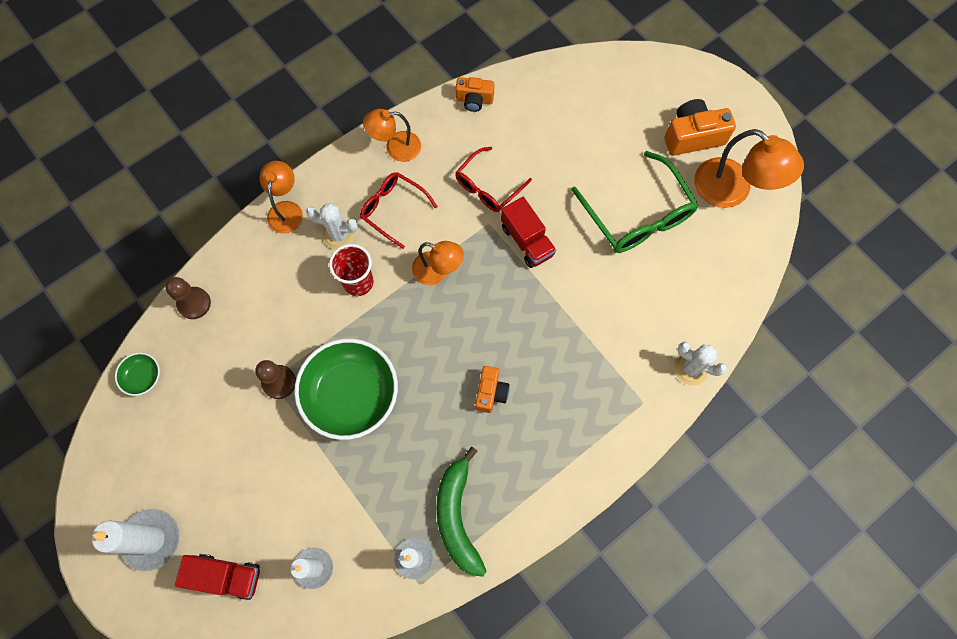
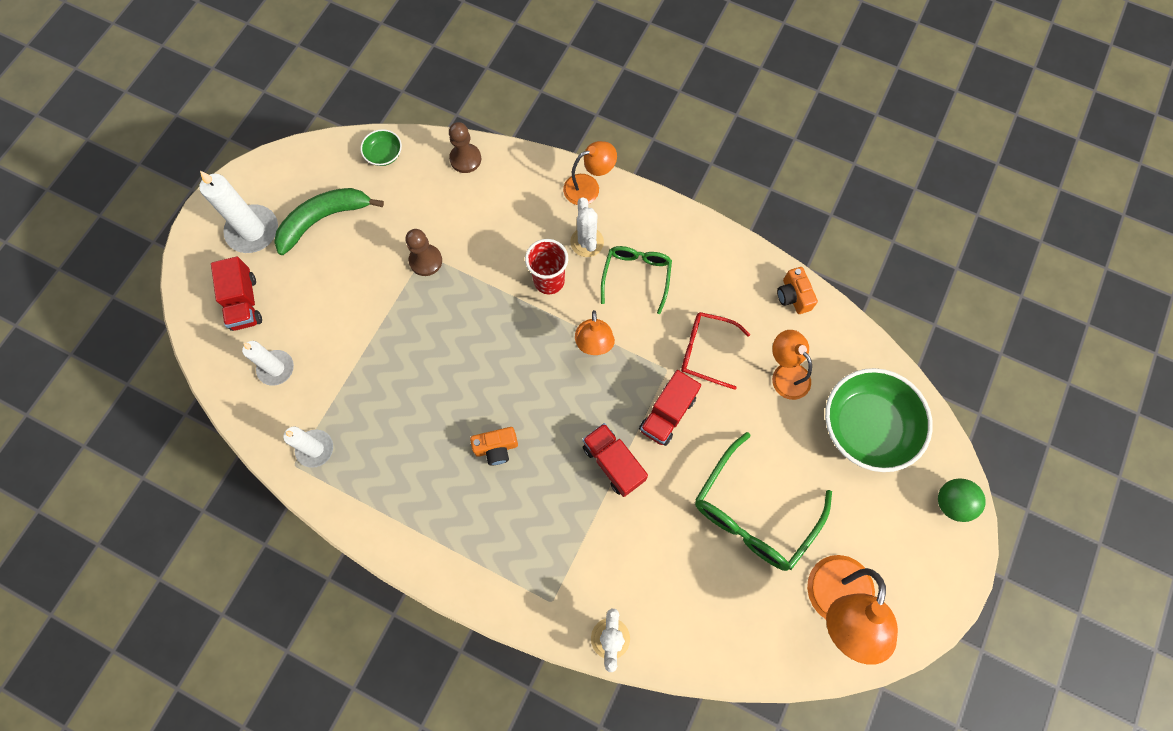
camera: 65 degrees right, 0 degrees up
green bowl [294,339,398,440] -> green bowl moved to [825,368,933,472]
red glasses [360,172,438,249] -> green glasses [601,246,672,314]
orange lamp [363,109,421,162] -> orange lamp moved to [772,330,812,400]
green banana [436,446,487,577] -> green banana moved to [274,188,384,255]
orange camera [664,99,736,156] -> none
none -> red truck [583,423,648,497]
none -> green ball [938,478,986,522]

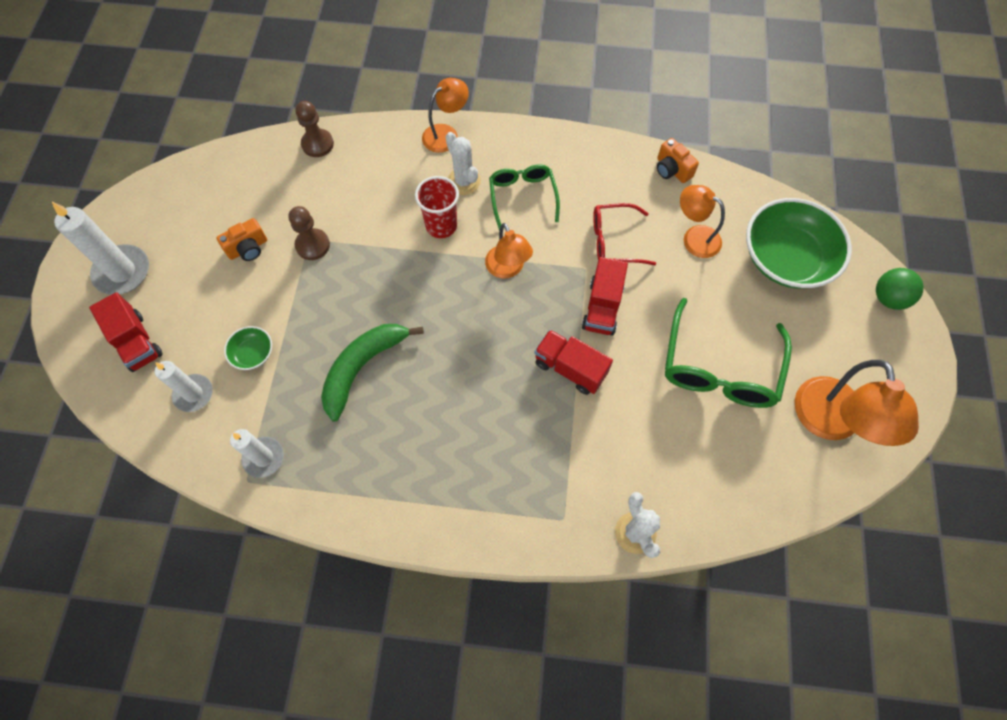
camera: 20 degrees left, 5 degrees down
green banana [274,188,384,255] -> green banana moved to [321,324,424,421]
green bowl [361,129,402,166] -> green bowl moved to [224,326,272,370]
orange camera [470,427,518,466] -> orange camera moved to [217,218,267,261]

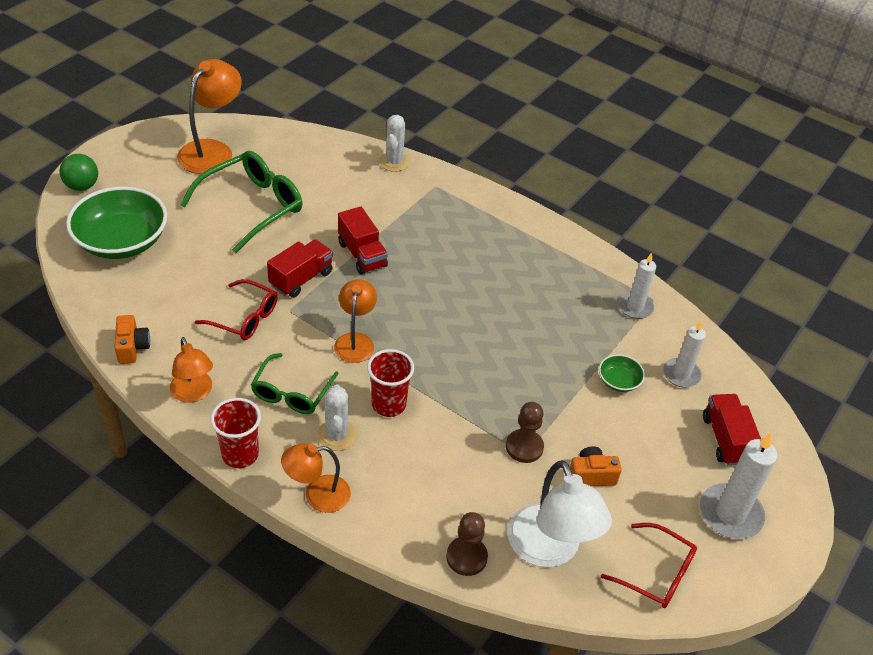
camera: 155 degrees left, 20 degrees down
green banana [321,324,424,421] -> none
orange lamp [680,185,725,258] -> orange lamp moved to [170,337,213,402]
none -> red cup [210,398,261,468]
none -> white lamp [508,460,612,567]
none -> red glasses [601,523,697,608]

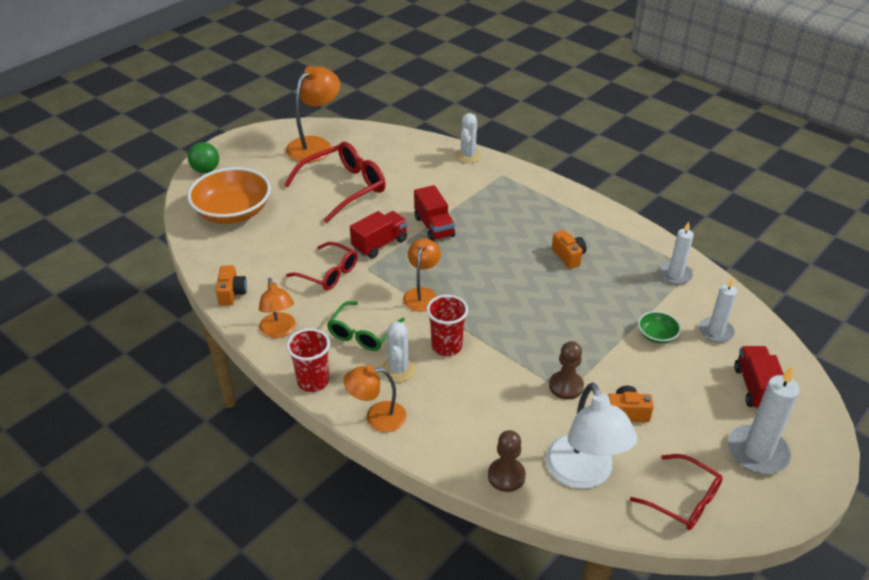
camera: 10 degrees right, 5 degrees down
green bowl [66,187,167,259] -> orange bowl [187,167,271,224]
green glasses [180,151,302,253] -> red glasses [284,142,385,223]
none -> orange camera [552,230,586,269]

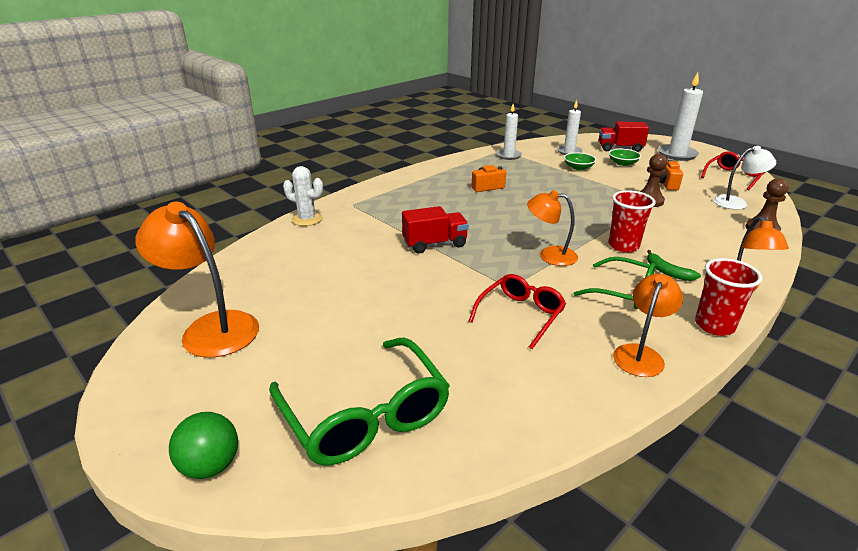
camera: 85 degrees left, 10 degrees down
orange bowl [187,167,271,224] -> green glasses [269,338,450,466]
orange camera [215,265,247,306] -> none
orange lamp [259,278,296,338] -> orange lamp turned 45 degrees counterclockwise [613,274,683,377]
red glasses [284,142,385,223] -> none
red truck [350,211,408,259] -> none
white cactus [382,321,416,382] -> green banana [647,250,701,281]
white lamp [545,383,638,489] -> white lamp [713,146,776,210], size x0.63
none -> green bowl [609,149,641,166]

